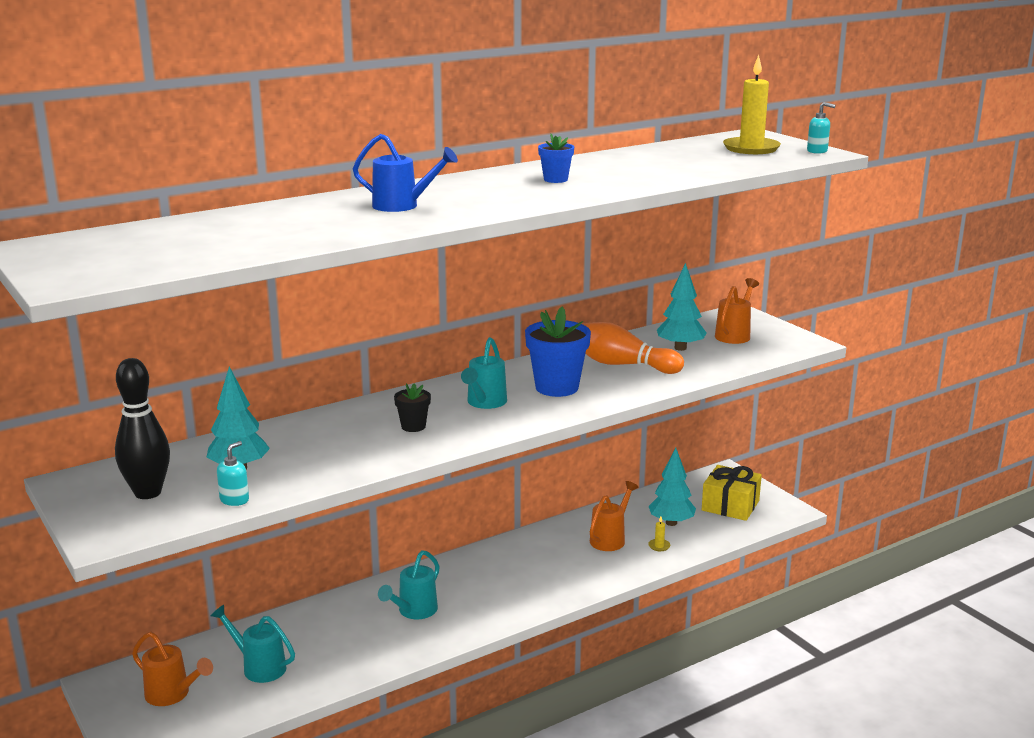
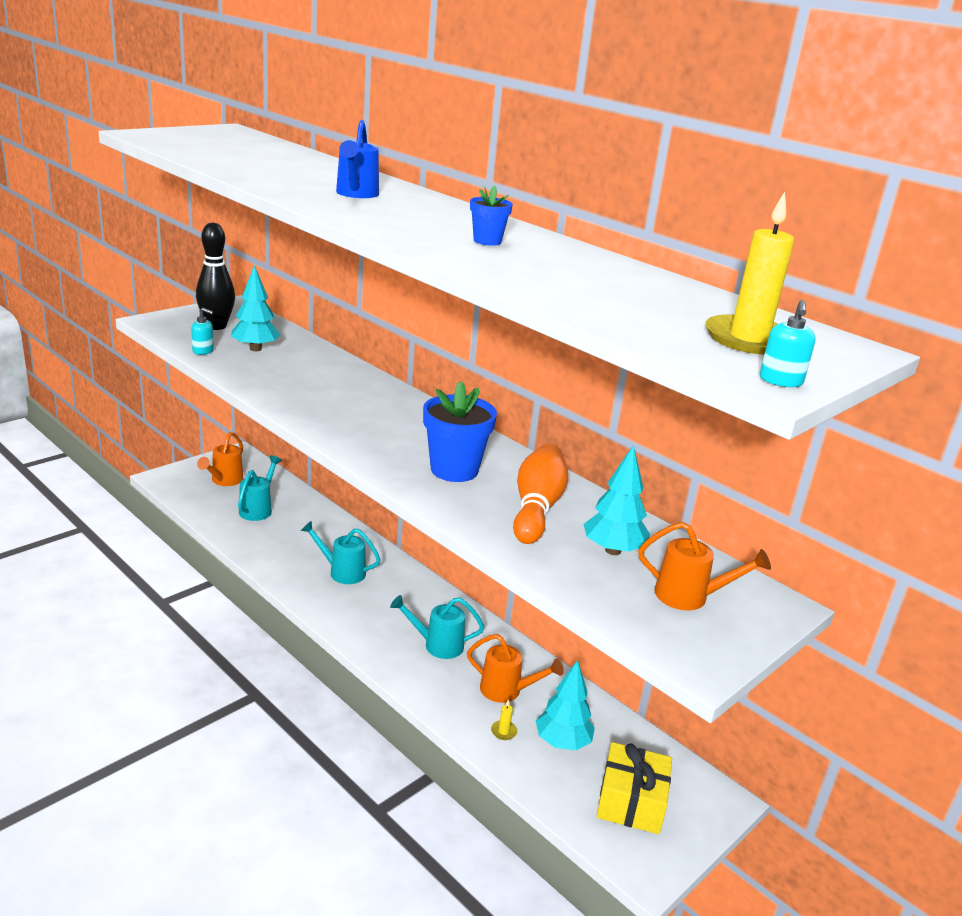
camera: 75 degrees right, 5 degrees up
black flower pot [394,383,431,432] -> none
turquoise watering can [461,337,507,409] -> turquoise watering can moved to [390,595,484,659]

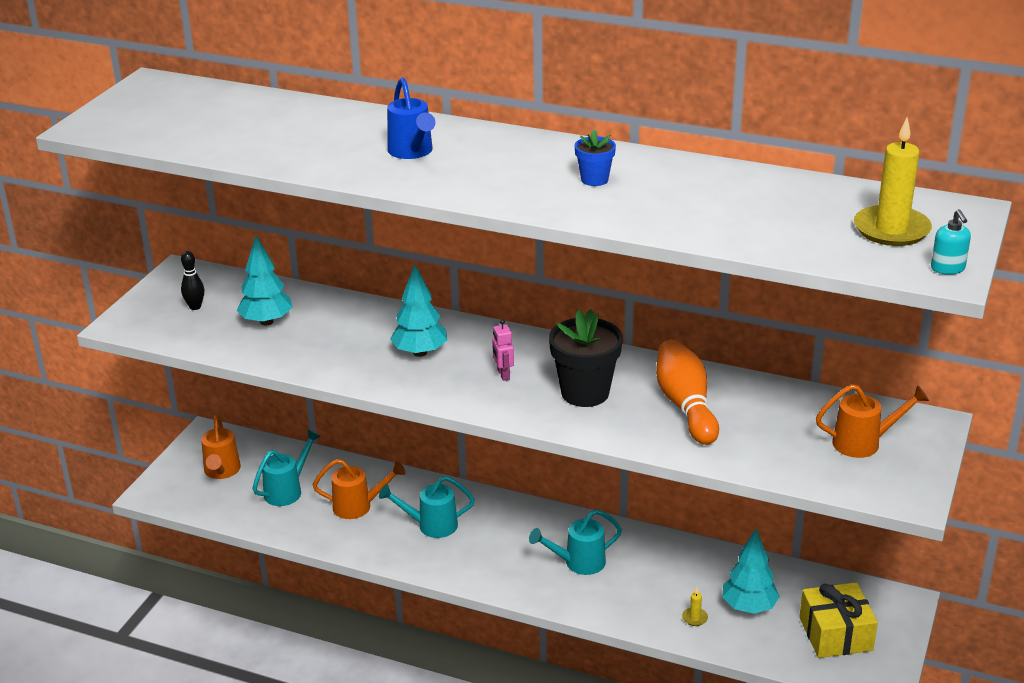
camera: 20 degrees left, 5 degrees up
turquoise soap dispenser [191,308,214,355] -> none
black bowling pin [196,223,235,330] -> black bowling pin [181,251,204,310], size x0.52
turquoise watering can [238,456,282,521] -> turquoise watering can turned 45 degrees clockwise [253,429,321,506]
blue flower pot [423,381,497,482] -> black flower pot [549,309,623,407]
orange watering can [467,634,564,703] -> orange watering can moved to [313,459,406,519]
turquoise tree [584,445,650,555] -> turquoise tree moved to [390,264,447,357]
none -> pink robot [492,319,514,381]

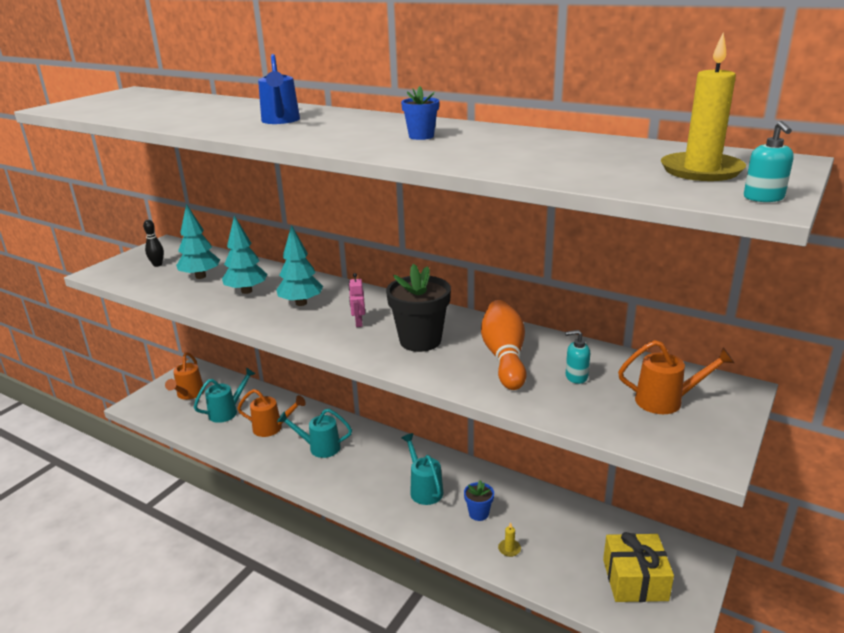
camera: 10 degrees right, 5 degrees down
turquoise watering can [529,509,622,575] -> turquoise watering can turned 75 degrees clockwise [401,433,443,505]
turquoise tree [722,529,780,614] -> turquoise tree moved to [222,216,268,294]
none -> blue flower pot [464,480,494,521]
none -> turquoise soap dispenser [565,330,590,384]

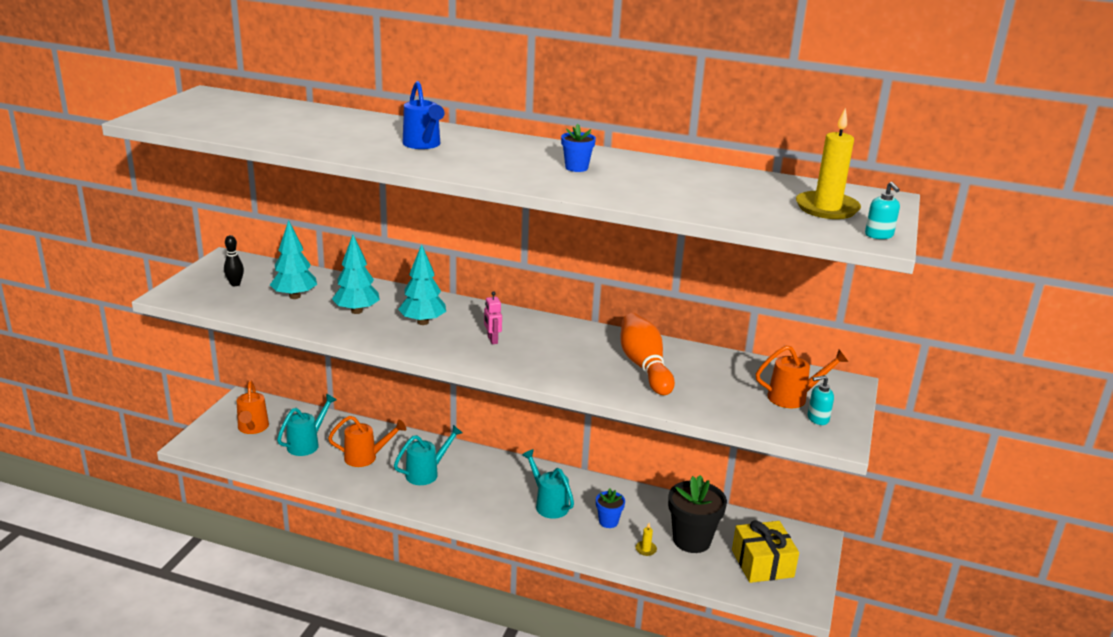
camera: 15 degrees left, 0 degrees up
turquoise watering can [277,409,352,458] -> turquoise watering can turned 150 degrees clockwise [394,425,463,485]
black flower pot [386,264,451,352] -> black flower pot moved to [668,475,727,553]
turquoise soap dispenser [565,330,590,384] -> turquoise soap dispenser moved to [808,375,834,425]

